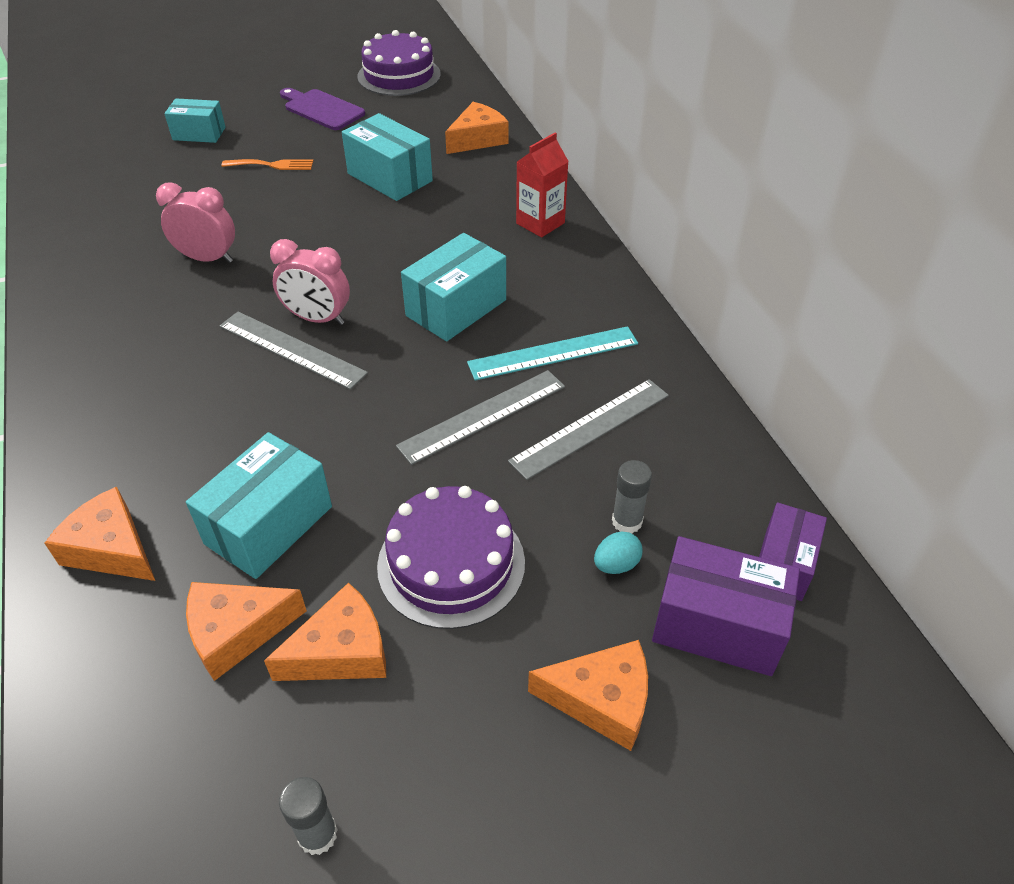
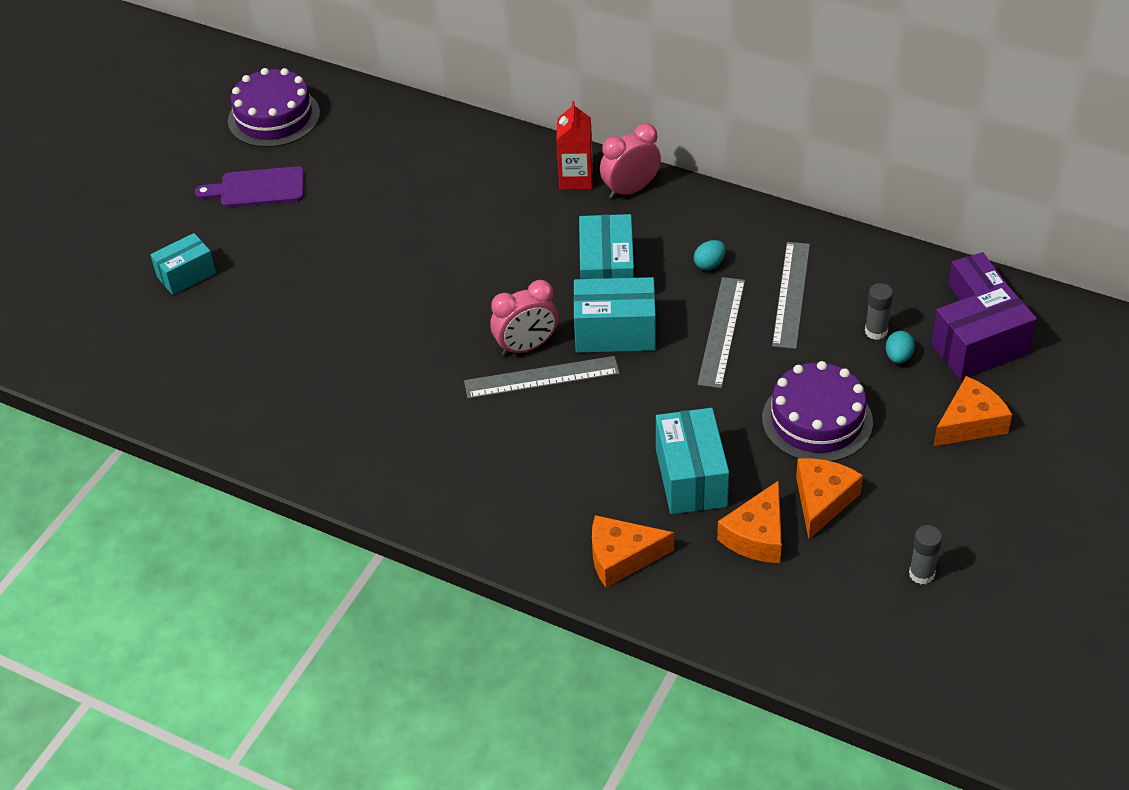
camera: 40 degrees left, 0 degrees up
pink clock [156,182,235,263] -> pink clock moved to [600,124,661,199]
orange fork [222,159,313,170] -> none
turquoise box [342,113,433,201] -> turquoise box moved to [573,277,656,353]
orange cheese [445,102,508,154] -> none
turquoise ruler [467,326,638,381] -> turquoise egg [694,240,726,270]

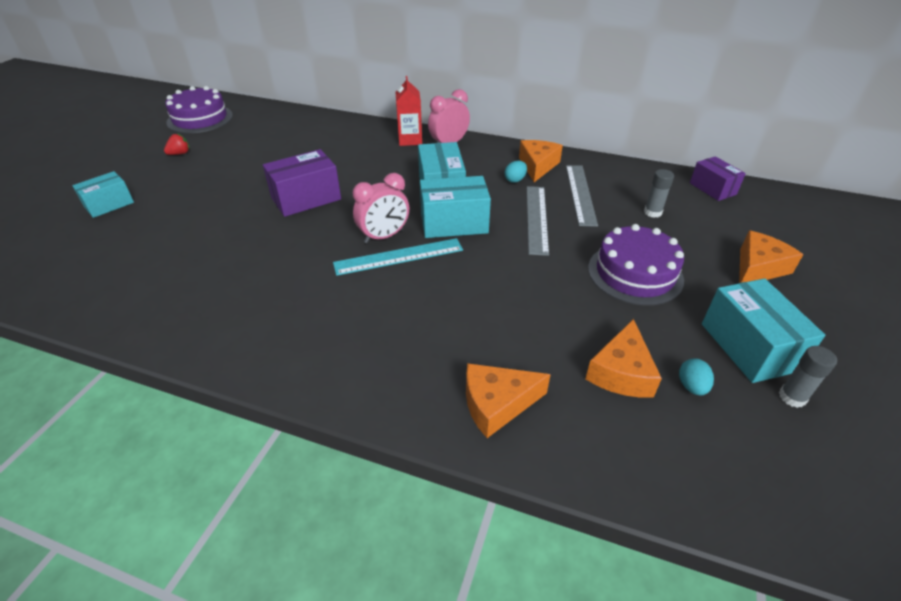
camera: 10 degrees left, 5 degrees down
purple cutting board [195,166,304,207] -> red strawberry [164,133,190,155]
grey ruler [464,356,620,399] -> turquoise ruler [333,238,463,276]
turquoise box [656,408,729,514] -> turquoise box moved to [702,278,825,383]
orange cheese [796,458,863,539] -> orange cheese moved to [519,140,563,182]
turquoise egg [886,331,915,364] -> turquoise egg moved to [679,358,714,395]
purple box [931,284,1037,380] -> purple box moved to [263,149,341,217]

